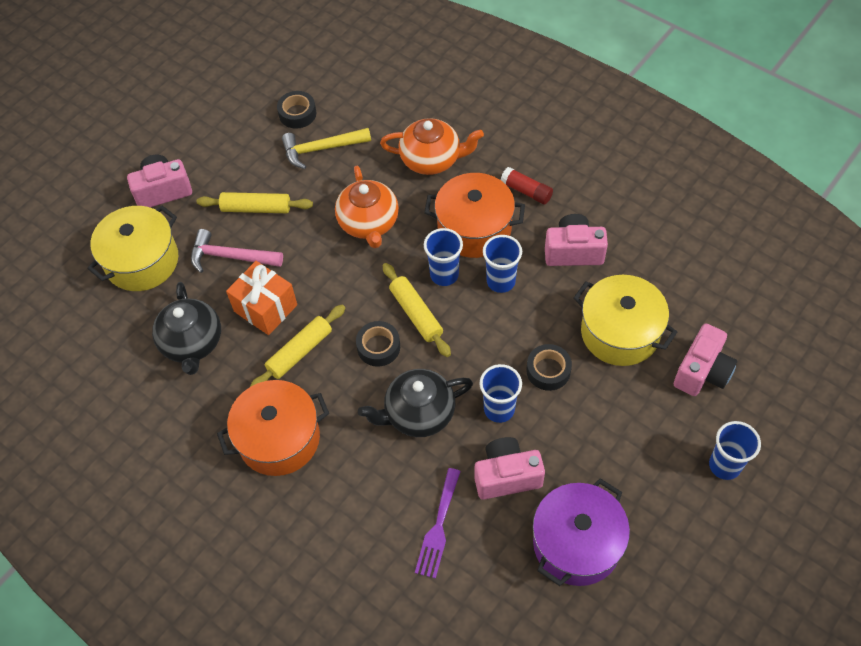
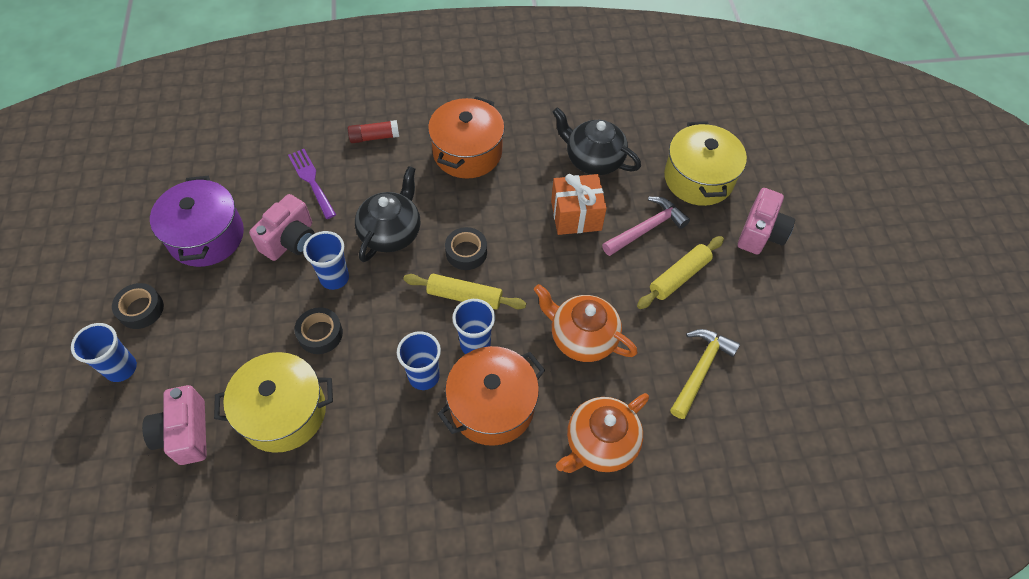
camera: 130 degrees right, 0 degrees up
yellow rolling pin [250,304,345,387] -> none
black tape [277,91,316,129] -> black tape moved to [112,283,164,329]
red glue stick [500,167,553,205] -> red glue stick moved to [348,120,399,143]
pink camera [545,214,608,266] -> none

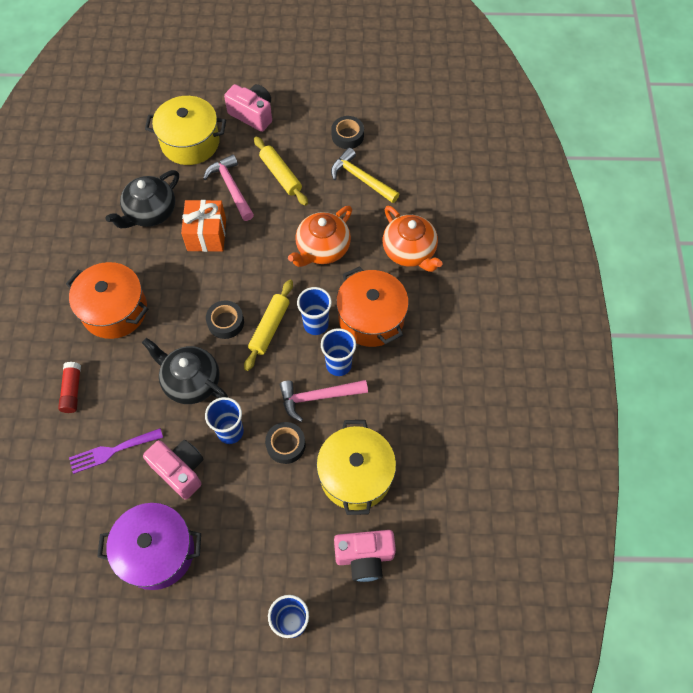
camera: 80 degrees left, 5 degrees up
black tape [112,283,164,329] -> black tape moved to [331,116,364,149]
none -> pink hammer [280,380,368,422]

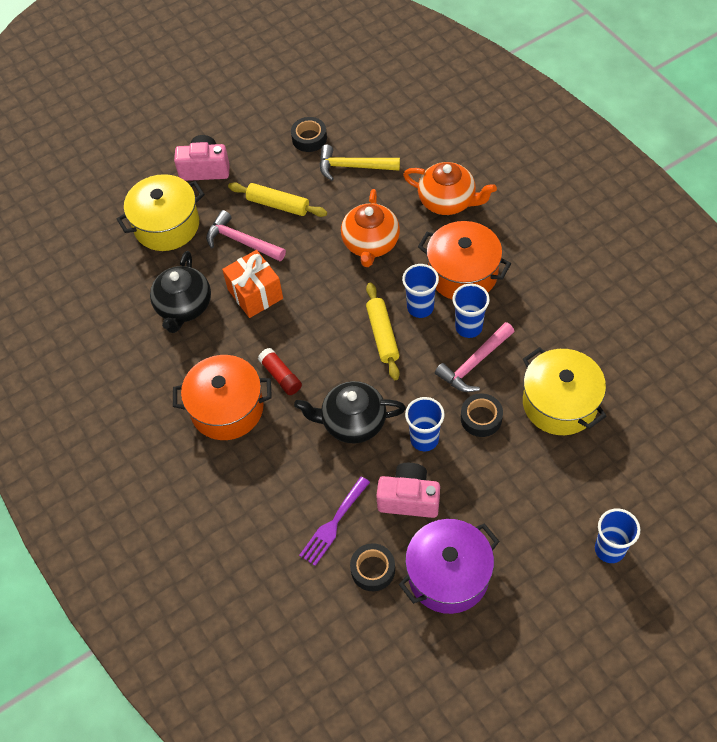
camera: 30 degrees left, 5 degrees down
red glue stick [58,362,81,413] -> red glue stick moved to [258,348,302,395]
black tape [206,300,244,339] -> black tape moved to [350,543,395,591]
pink camera [334,530,396,582] -> none

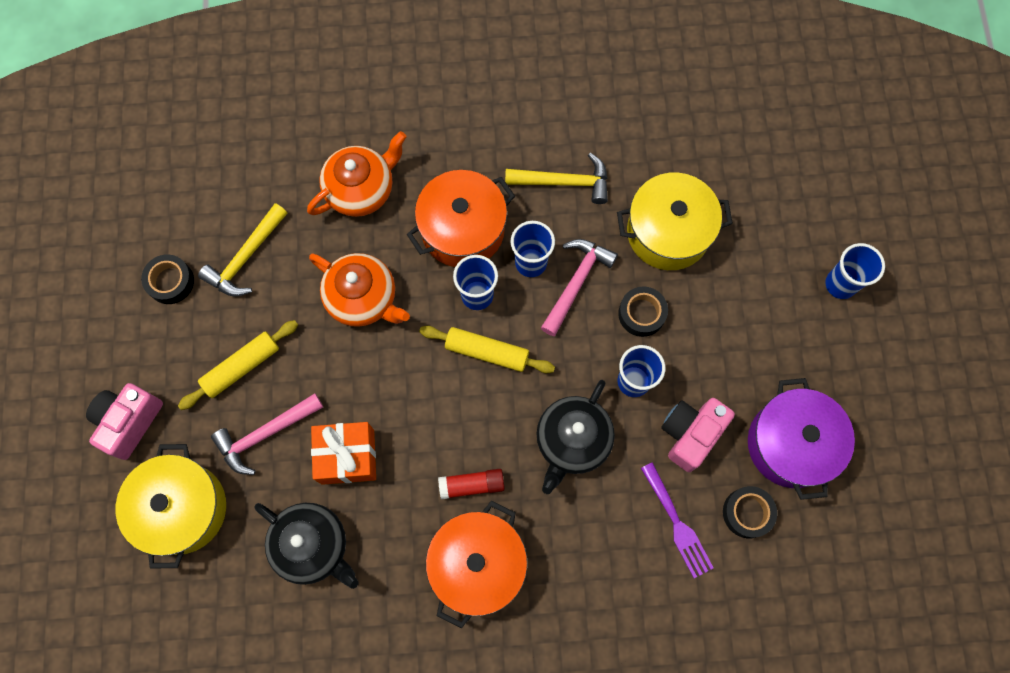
camera: 65 degrees left, 15 degrees up
pink hammer [435,322,514,392] -> pink hammer turned 135 degrees counterclockwise [541,239,618,336]
none -> yellow hammer [505,153,608,204]

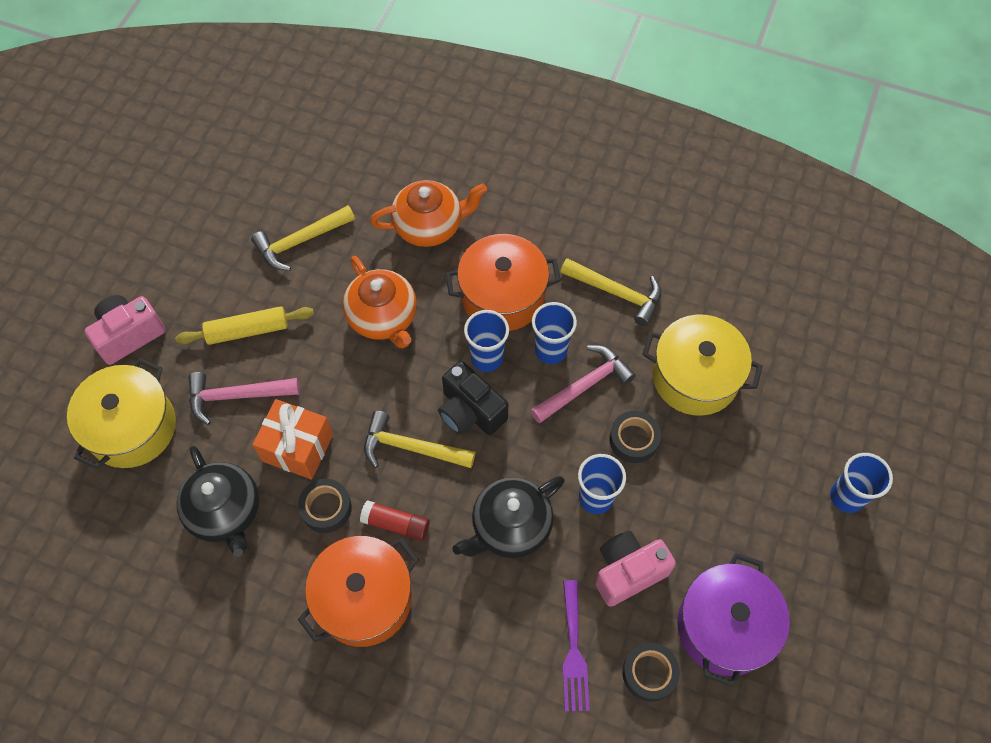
camera: 25 degrees right, 10 degrees down
black tape [141,254,194,304] -> black tape moved to [298,479,352,533]
yellow rolling pin [419,326,555,373] -> black camera [438,361,508,435]
none -> yellow hammer [364,411,475,468]

